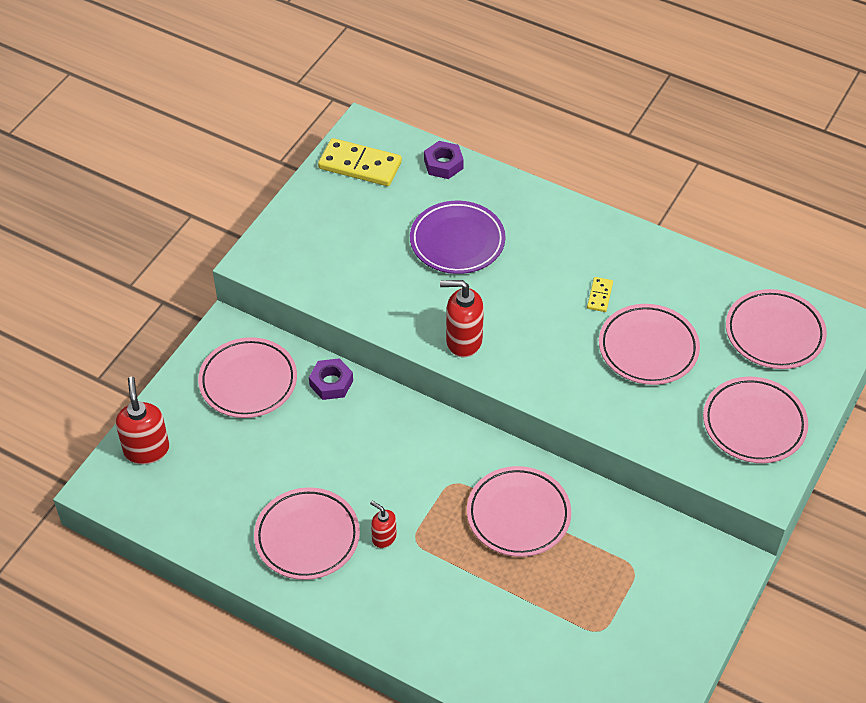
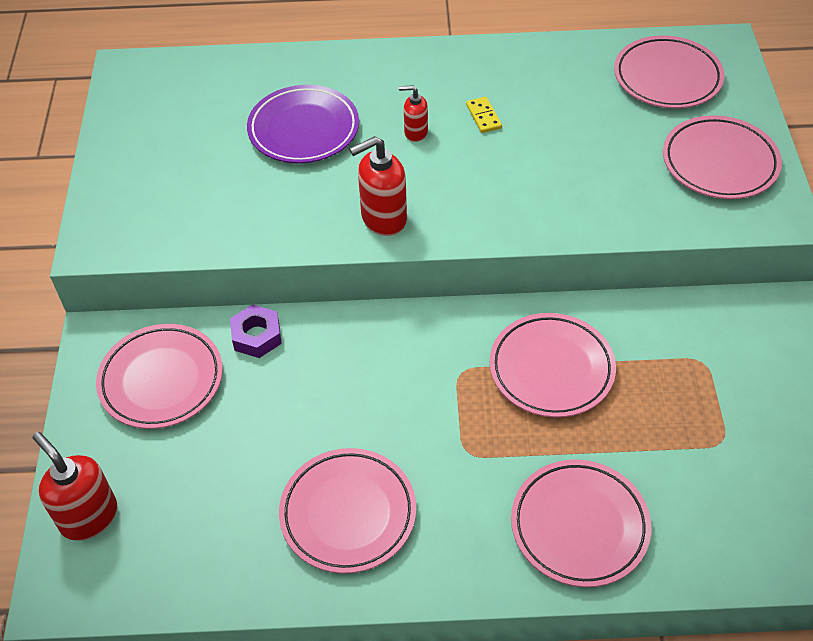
camera: 30 degrees left, 0 degrees up
yellow domino [318,138,402,186] -> none
red soap dispenser [370,501,397,548] -> red soap dispenser moved to [399,85,428,142]
purple nut [424,141,464,179] -> none
pink plate [599,304,700,385] -> pink plate moved to [511,459,651,587]

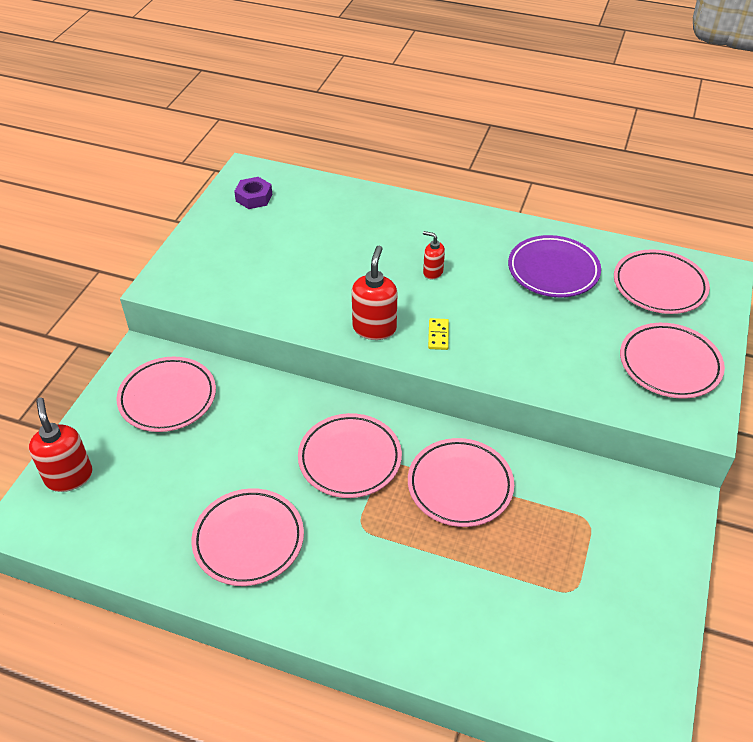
camera: 20 degrees right, 5 degrees down
purple nut [230,304,282,358] -> purple nut moved to [234,177,272,209]
purple plate [247,85,359,163] -> purple plate moved to [508,235,601,298]
red soap dispenser [350,136,407,236] -> red soap dispenser turned 105 degrees clockwise [352,246,398,340]
yellow domino [466,97,502,133] -> yellow domino moved to [428,318,449,350]
pink plate [511,459,651,587] -> pink plate moved to [298,413,402,498]

